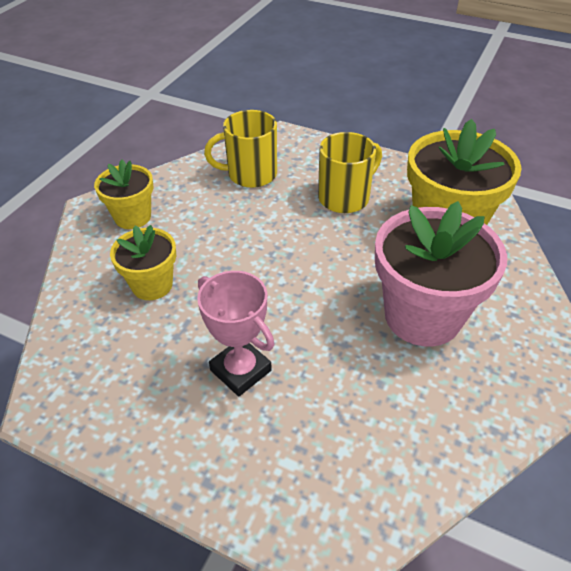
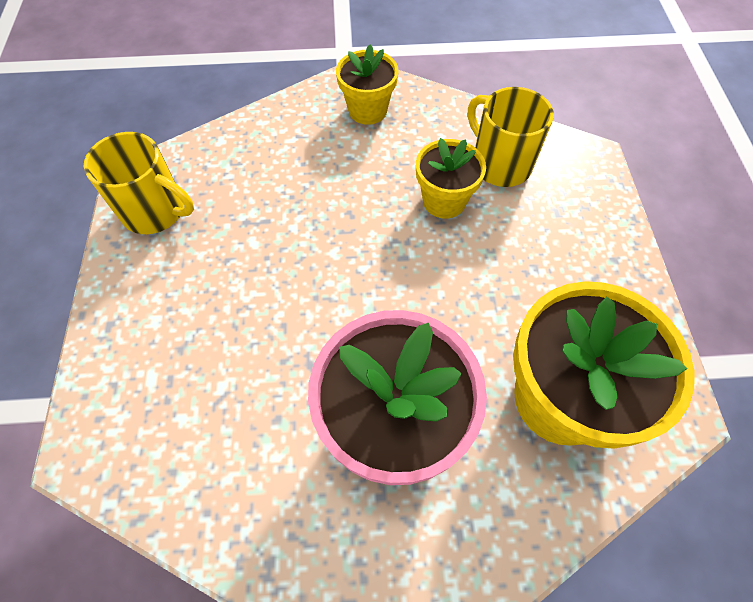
camera: 60 degrees right, 15 degrees up
yellow flower pot [110,225,176,300] -> yellow flower pot moved to [416,138,486,219]
pink trophy [197,271,274,396] -> none
yellow mug [318,132,382,213] -> yellow mug moved to [84,132,194,234]

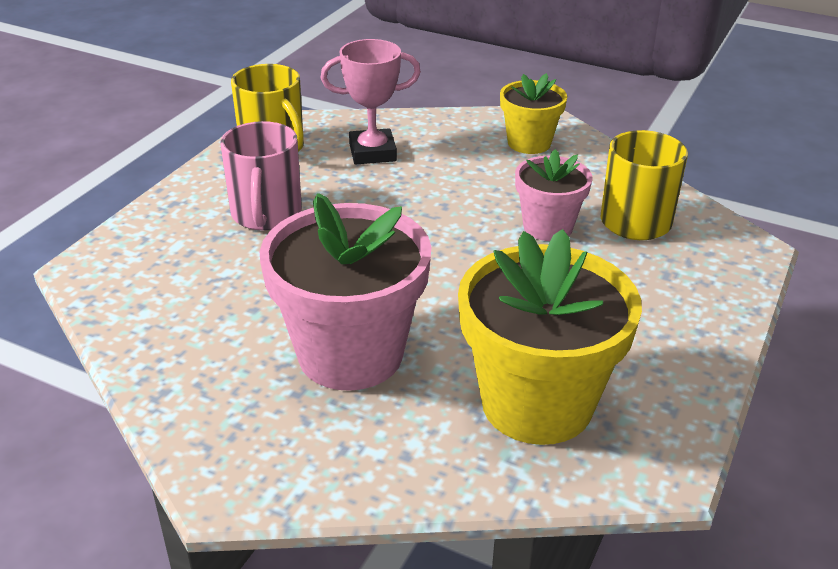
camera: 30 degrees right, 25 degrees down
yellow flower pot [416,138,486,219] -> pink flower pot [515,149,593,241]
none -> pink mug [220,121,302,230]
none -> pink trophy [321,39,421,165]

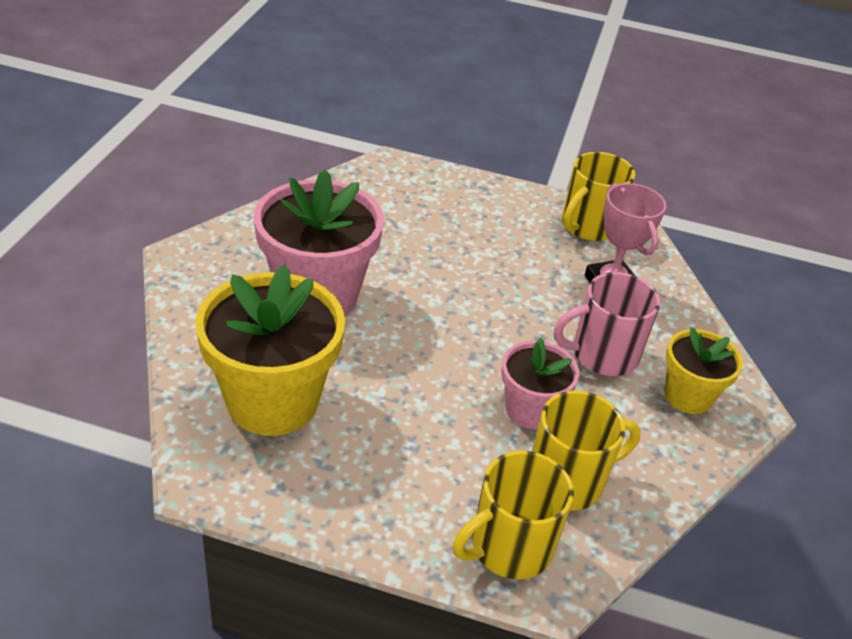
camera: 75 degrees right, 5 degrees up
pink mug [220,121,302,230] -> pink mug moved to [554,272,660,376]
none -> yellow mug [453,451,574,579]

